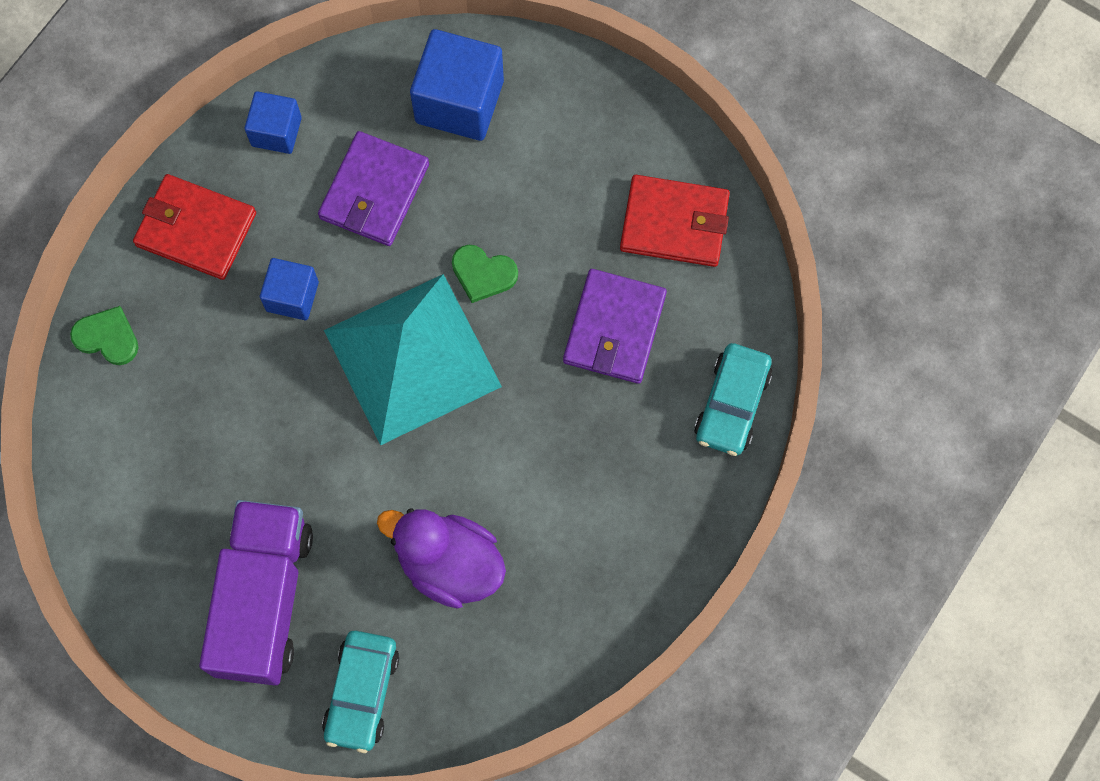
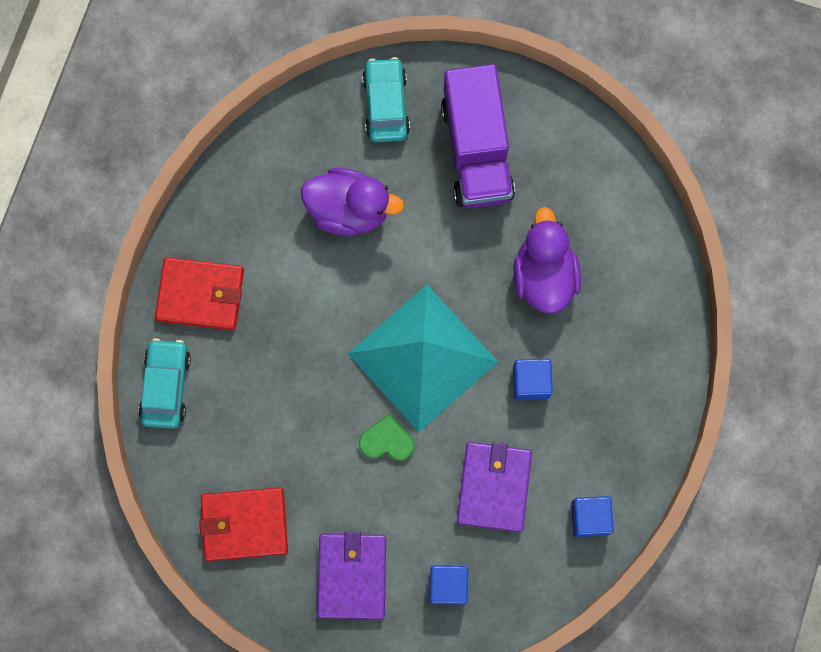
camera: 165 degrees right, 5 degrees up
green heart [70,306,138,365] -> none
red wallet [133,174,256,280] -> red wallet moved to [155,257,244,330]
blue cube [410,29,504,141] -> blue cube [430,565,468,605], size x0.59
purple wallet [563,269,667,384] -> purple wallet moved to [317,532,386,619]
none -> purple duck [513,207,581,314]

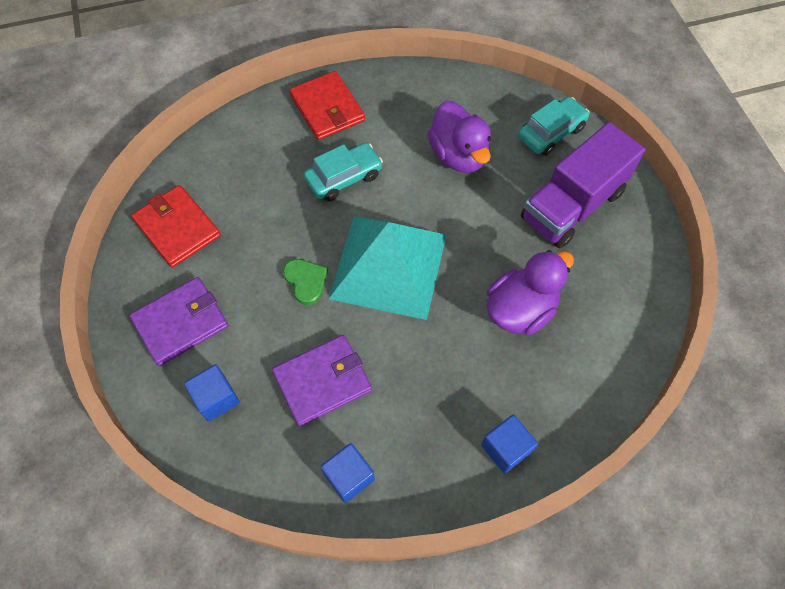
camera: 55 degrees right, 15 degrees down
turquoise car [139,338,191,429] -> turquoise car moved to [304,143,383,201]
blue cube [513,359,553,400] -> blue cube moved to [481,415,538,473]

